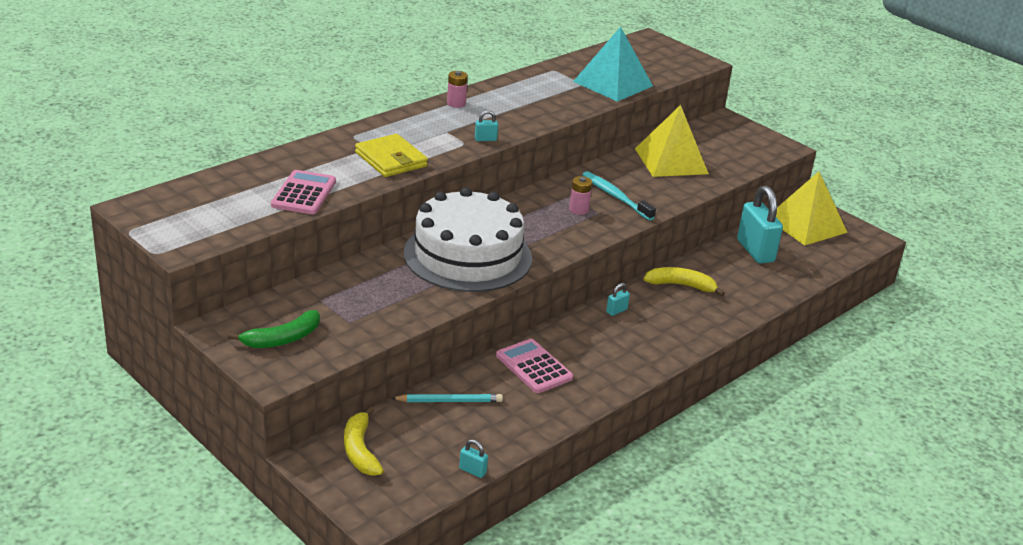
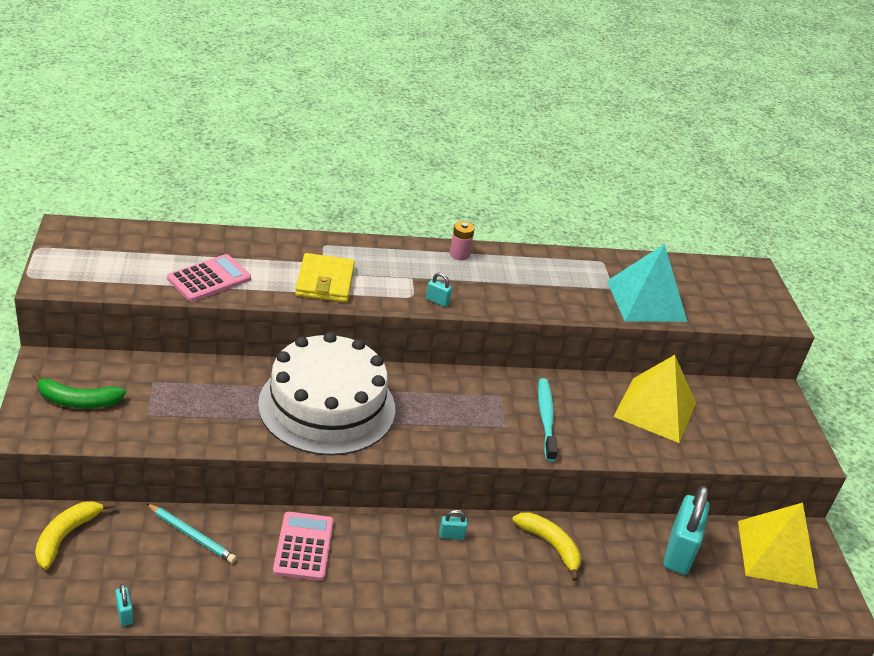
camera: 35 degrees right, 5 degrees up
pink battery [569,176,592,215] -> none

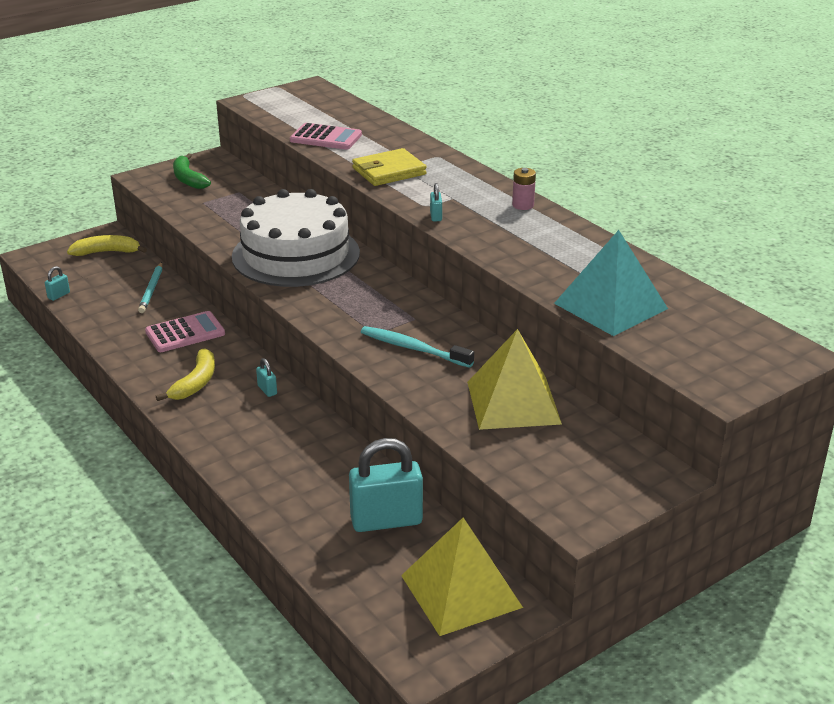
camera: 65 degrees right, 5 degrees down
yellow banana [512,512,581,581] -> yellow banana moved to [156,348,215,401]
turquoise toothbrush [538,378,558,462] -> turquoise toothbrush turned 120 degrees counterclockwise [361,326,474,368]

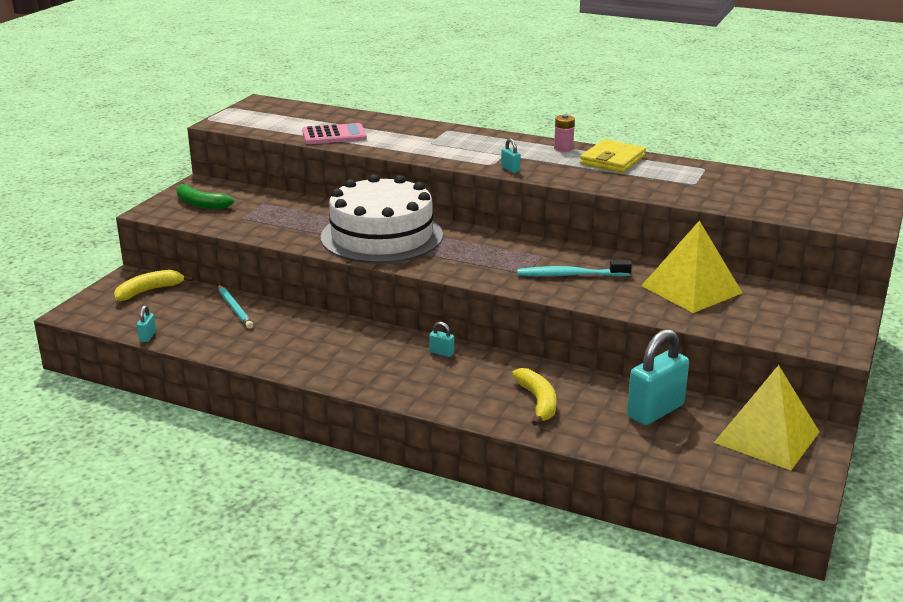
camera: 30 degrees left, 5 degrees down
pink calculator [145,311,225,352] -> none
yellow banana [156,348,215,401] -> yellow banana moved to [512,368,557,426]
yellow wallet [352,148,427,186] -> yellow wallet moved to [580,139,646,173]
turquoise pyramid [554,230,668,336] -> none

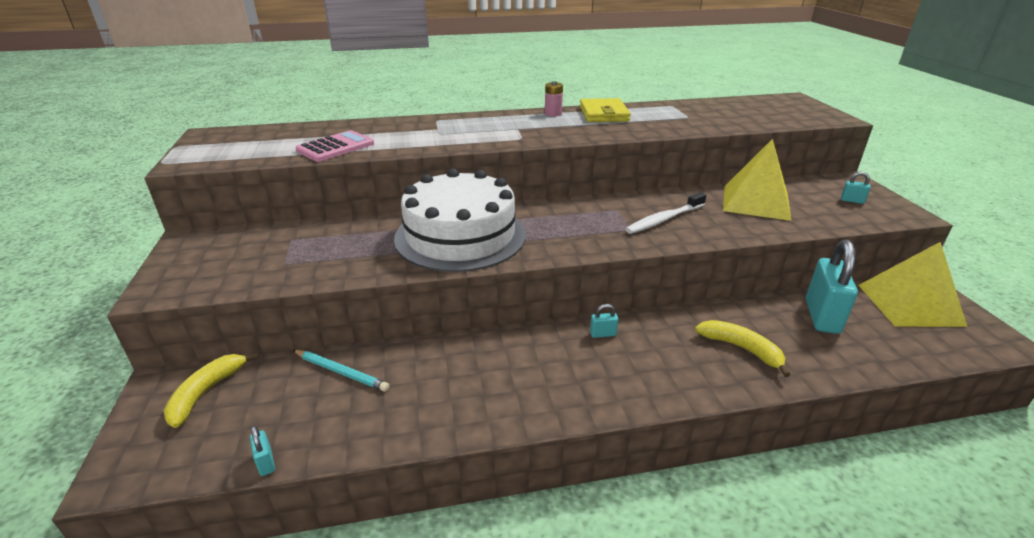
camera: 35 degrees left, 5 degrees up
green banana [176,182,234,209] -> none
turquoise padlock [501,138,521,173] -> turquoise padlock moved to [841,172,871,204]
turquoise toothbrush [517,261,632,276] -> white toothbrush [625,192,707,234]

